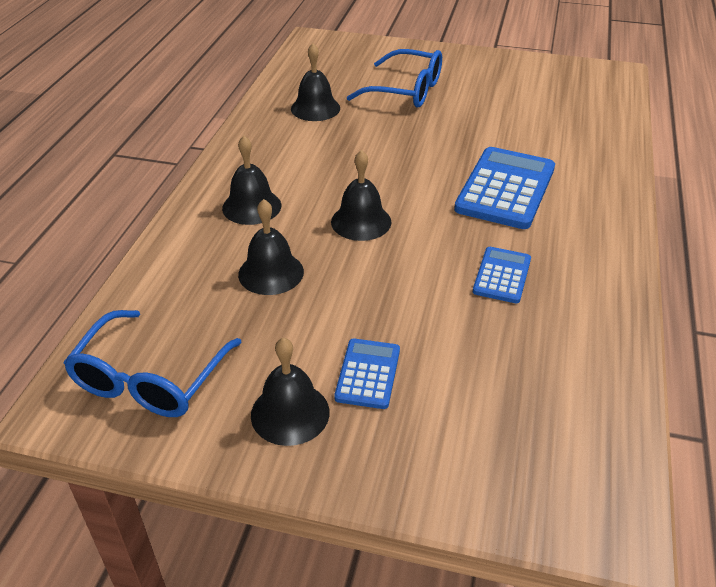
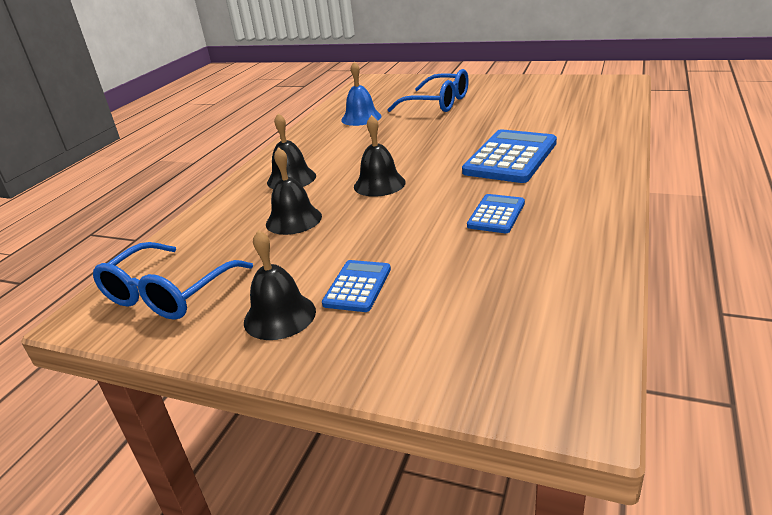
camera: 10 degrees right, 10 degrees down
black bell [291,43,340,121] -> blue bell [341,62,381,126]

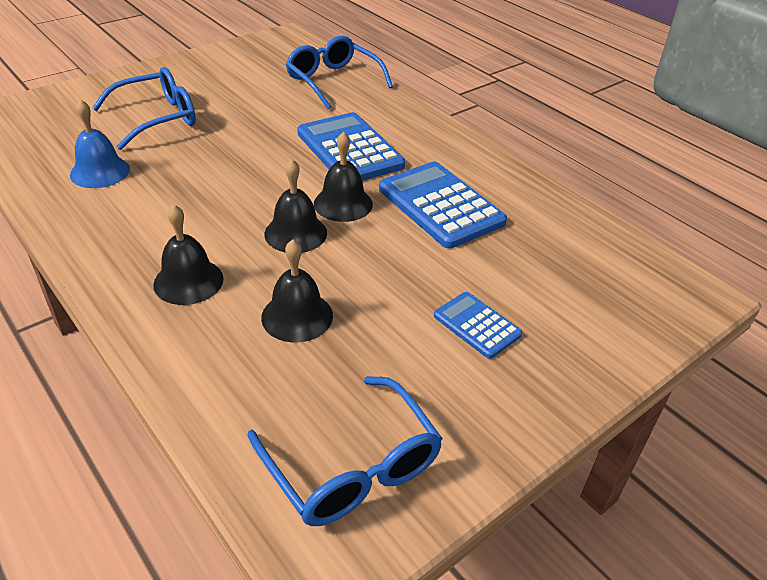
camera: 65 degrees left, 10 degrees up
black bell [244,230,316,340] -> black bell moved to [314,131,373,222]
blue calculator [467,194,525,233] -> blue calculator [379,162,507,249], size x1.84
none -> blue glasses [286,36,393,109]

